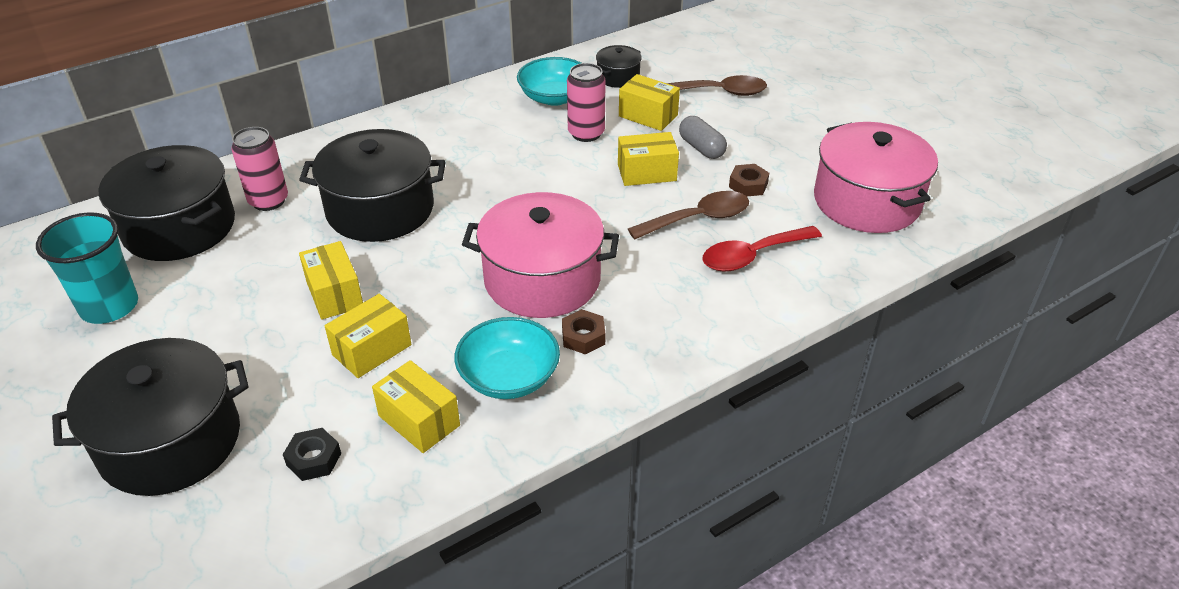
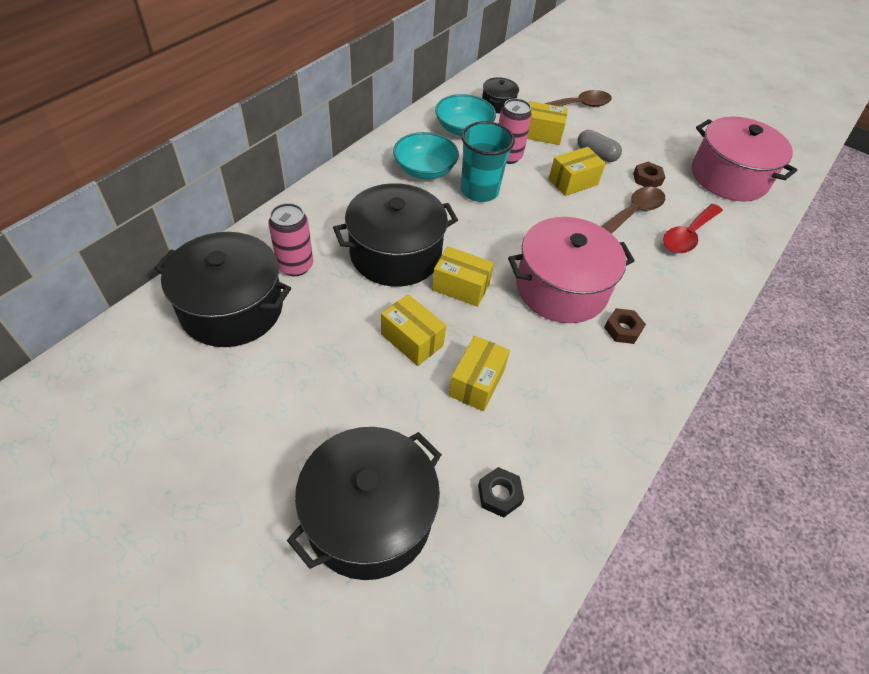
camera: 25 degrees left, 10 degrees up
turquoise cup [36,212,138,324] -> turquoise cup moved to [461,121,515,202]
yellow box [372,360,460,453] -> yellow box moved to [432,246,494,307]
turquoise bowl [454,317,560,399] -> turquoise bowl moved to [393,132,459,179]

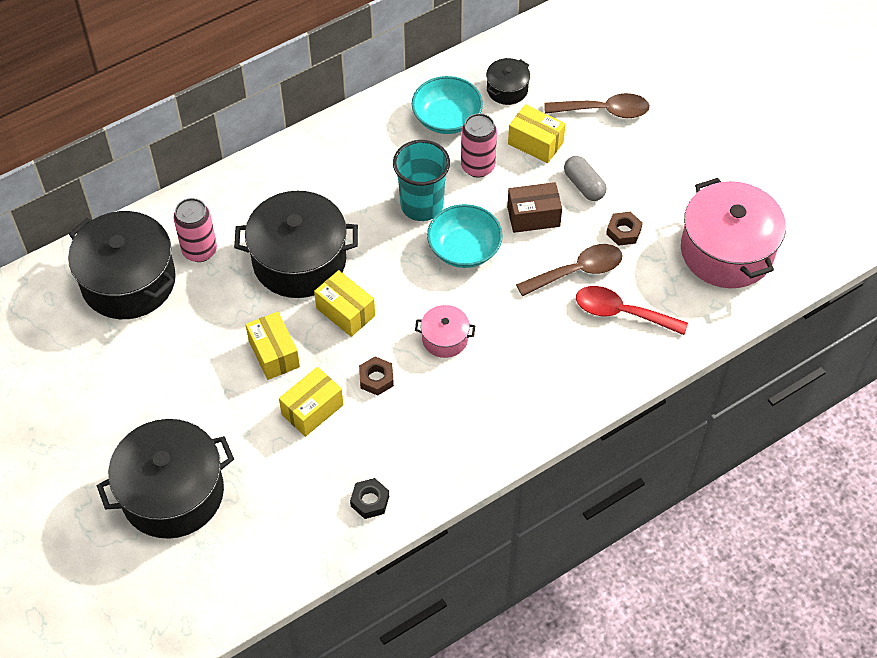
camera: 25 degrees right, 5 degrees up
turquoise bowl [393,132,459,179] -> turquoise bowl moved to [427,204,503,268]
black nut [478,467,524,518] -> black nut moved to [350,478,389,519]
pink pot [508,217,635,323] -> pink pot [415,305,475,358], size x0.48
yellow box [549,147,606,196] -> brown box [507,182,562,233]
brown nut [604,308,646,344] -> brown nut moved to [359,357,394,396]
red spoon [663,204,723,253] -> red spoon turned 45 degrees clockwise [576,286,688,335]

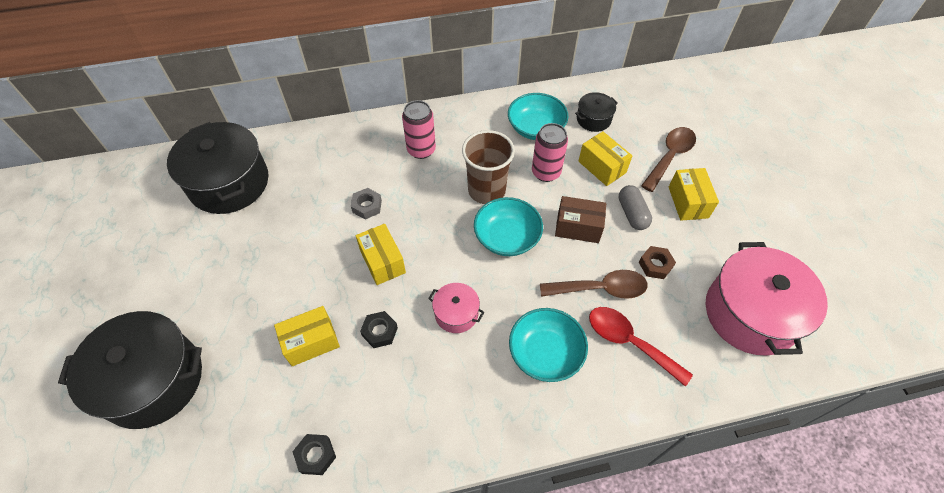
camera: 20 degrees right, 0 degrees up
pink can [173,198,217,262] -> pink can moved to [402,100,436,159]
black pot [234,191,358,298] -> grey nut [351,188,382,219]
yellow box [245,312,300,380] -> yellow box moved to [669,168,719,221]
brown nut [359,357,394,396] -> black nut [360,311,398,348]
turquoise cup [393,140,450,221] -> brown cup [462,130,515,204]
brown spoon [544,93,650,118] -> brown spoon turned 75 degrees counterclockwise [641,127,696,192]
none -> turquoise bowl [509,308,588,382]

